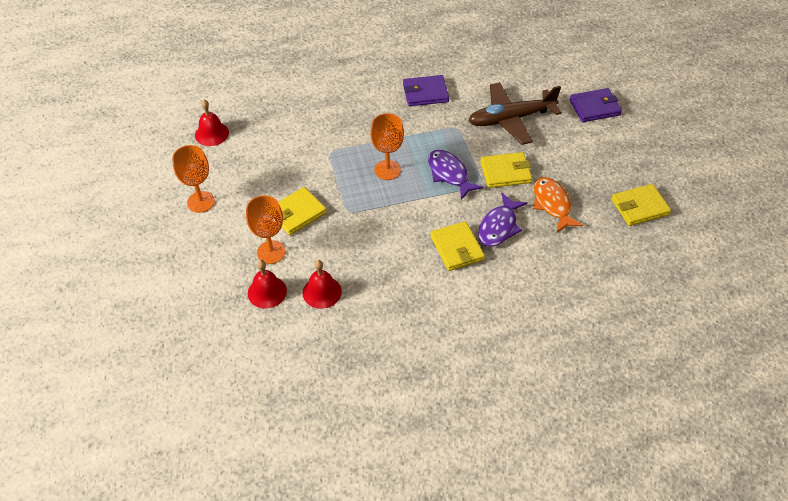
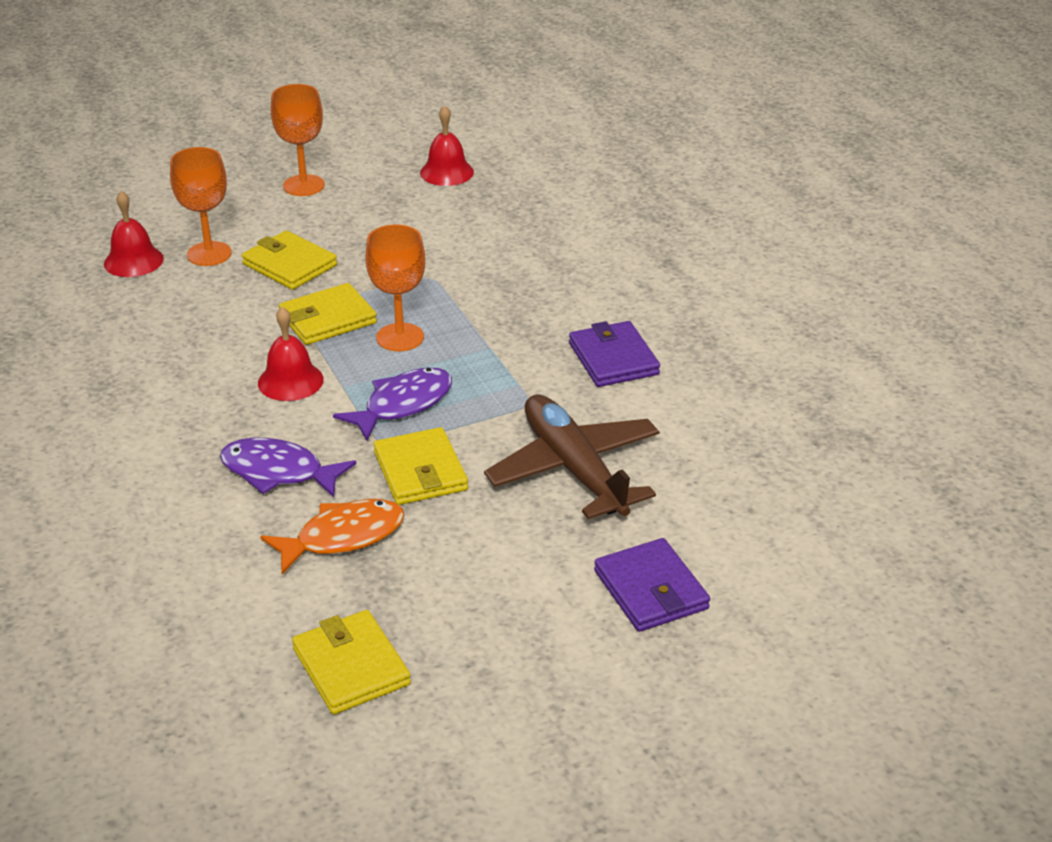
camera: 80 degrees right, 15 degrees down
red bell [303,260,342,309] -> red bell moved to [258,307,324,401]
yellow wallet [430,221,485,271] -> yellow wallet moved to [279,283,377,345]

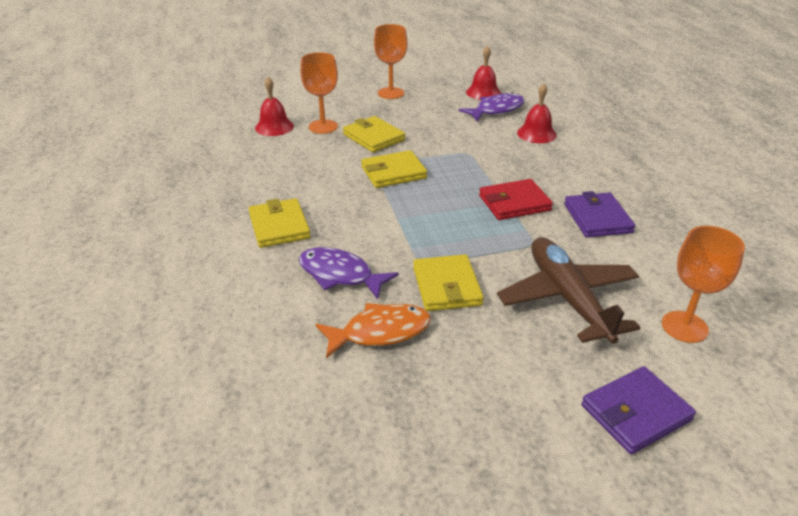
camera: 10 degrees right, 0 degrees up
red bell [258,307,324,401] -> red bell moved to [517,84,557,143]
yellow wallet [292,610,411,714] -> yellow wallet moved to [249,198,311,248]
purple fish [333,367,452,441] -> purple fish moved to [459,92,525,122]
orange goblet [366,224,425,351] -> orange goblet moved to [662,226,745,343]
purple wallet [594,538,710,632] -> purple wallet turned 75 degrees clockwise [581,366,696,454]
none -> red wallet [479,179,553,220]

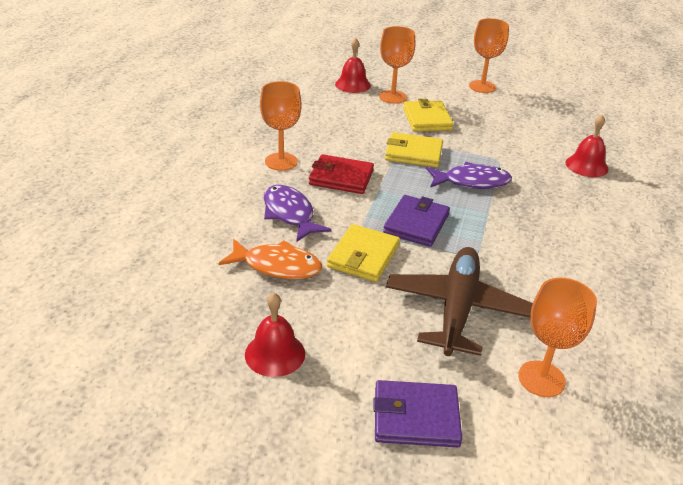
camera: 30 degrees right, 0 degrees up
yellow wallet [249,198,311,248] -> orange goblet [260,81,301,171]
purple fish [459,92,525,122] -> purple fish moved to [426,162,512,189]
red bell [466,46,501,100] -> red bell moved to [245,293,305,377]
red wallet [479,179,553,220] -> red wallet moved to [309,154,374,194]
purple wallet [564,191,635,237] -> purple wallet moved to [383,195,450,247]

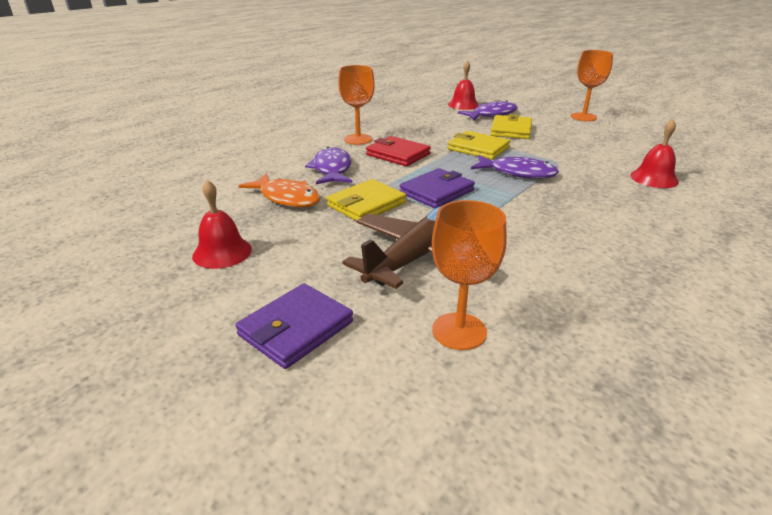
camera: 25 degrees right, 5 degrees down
purple wallet [373,380,462,447] -> purple wallet turned 75 degrees counterclockwise [235,283,353,369]
orange goblet [379,26,415,104] -> purple fish [458,100,518,120]

